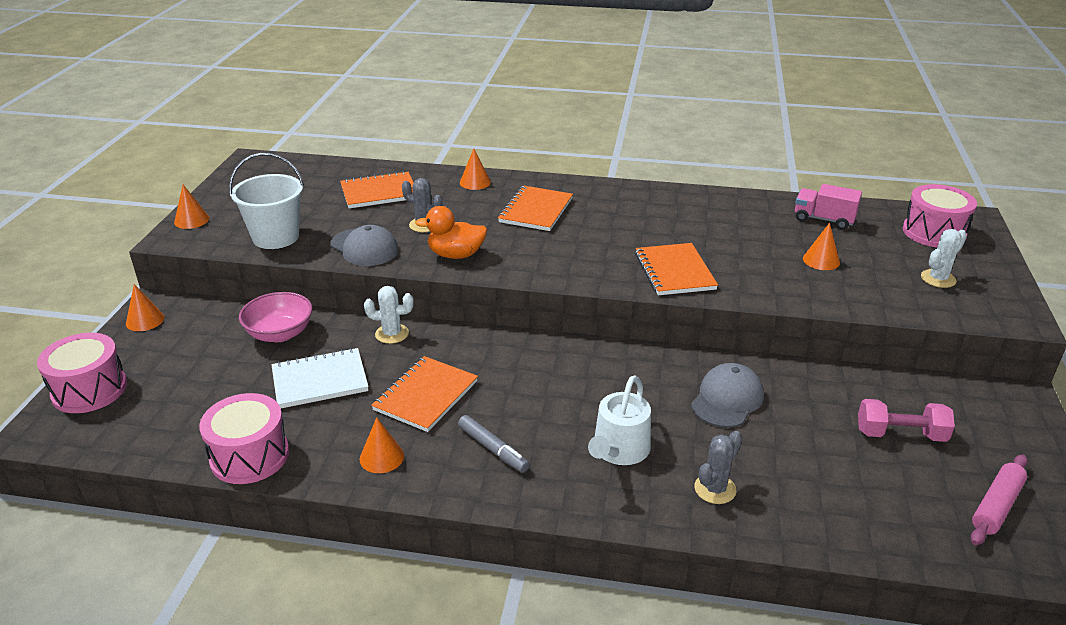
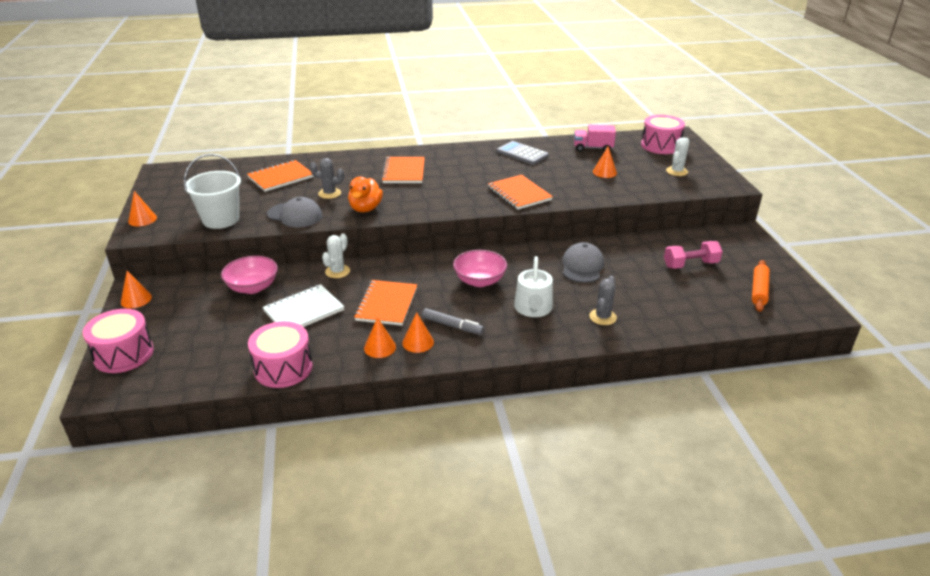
camera: 20 degrees left, 0 degrees up
white cactus [364,286,414,344] -> white cactus turned 45 degrees counterclockwise [322,233,350,278]
orange duck [415,206,487,259] -> orange duck turned 60 degrees counterclockwise [348,177,383,212]
orange cone [460,148,491,190] -> orange cone moved to [402,312,434,353]
pink rolling pin [970,454,1028,545] -> orange rolling pin [752,260,770,312]
none -> pink bowl [453,250,507,287]
none -> grey calculator [496,141,549,165]

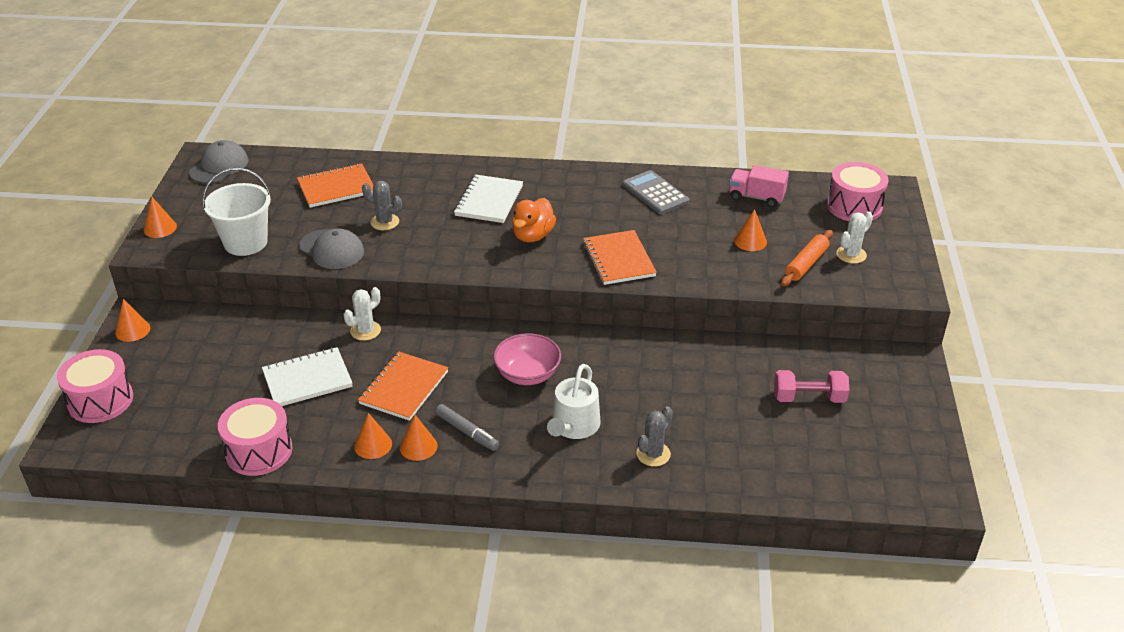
camera: 15 degrees right, 5 degrees up
pink bowl [221,256,278,294] -> none
orange duck [348,177,383,212] -> orange duck moved to [512,198,556,242]
orange notebook [381,157,425,183] -> white notebook [454,174,523,223]
grey cap [562,242,604,283] -> grey cap moved to [189,140,248,184]
orange rolling pin [752,260,770,312] -> orange rolling pin moved to [781,230,833,286]

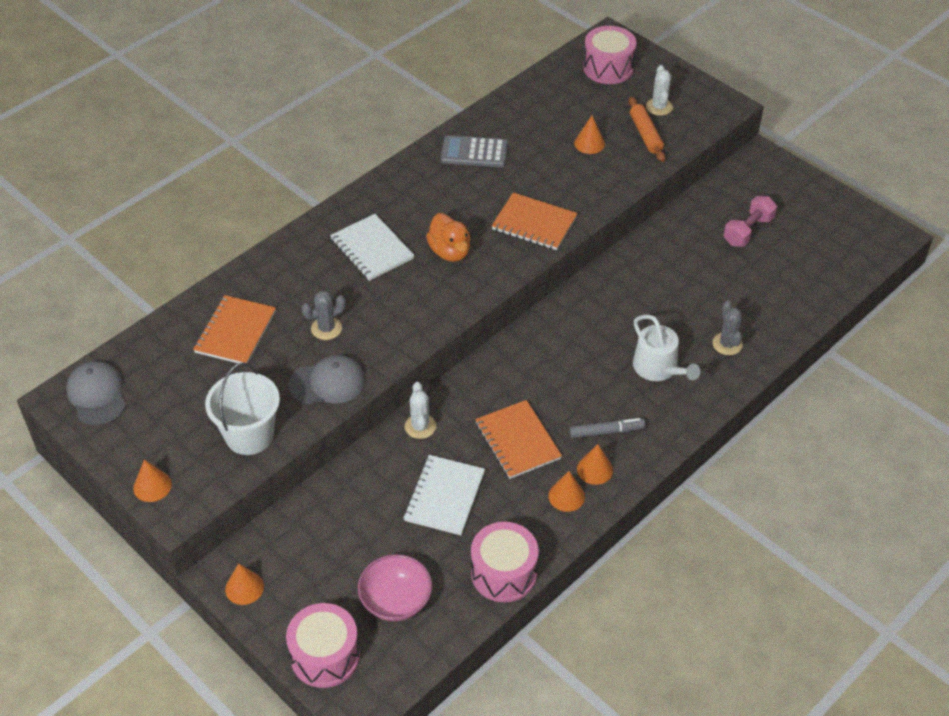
camera: 50 degrees left, 10 degrees up
pink bowl [493,333,561,385] -> pink bowl moved to [358,554,432,621]
pink truck [729,165,789,208] -> none

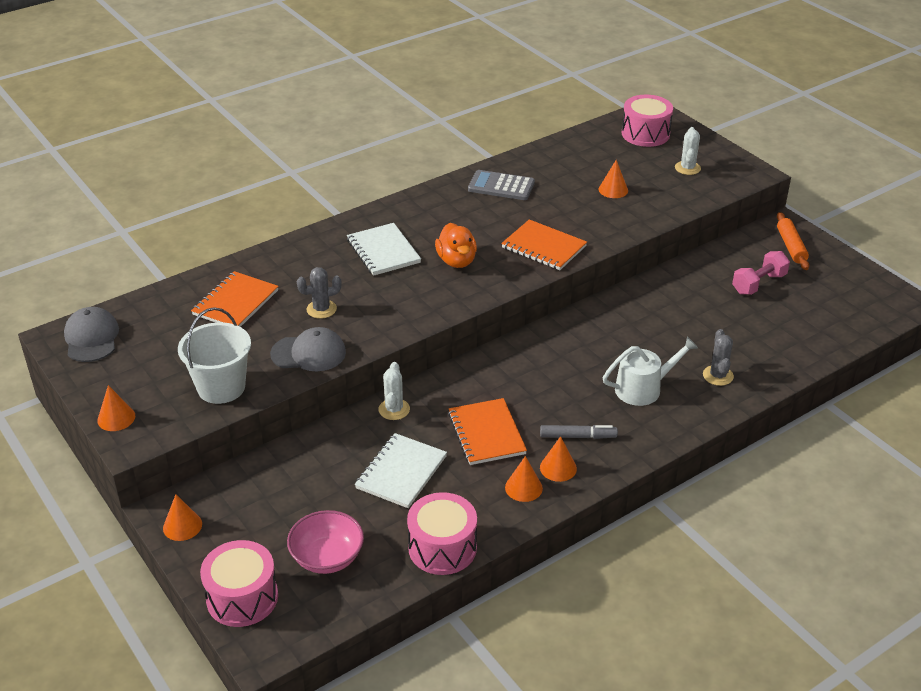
camera: 10 degrees right, 10 degrees down
orange rolling pin [628,97,665,162] -> orange rolling pin moved to [777,212,809,270]
white watering can [633,315,700,381] -> white watering can turned 90 degrees counterclockwise [603,336,698,406]

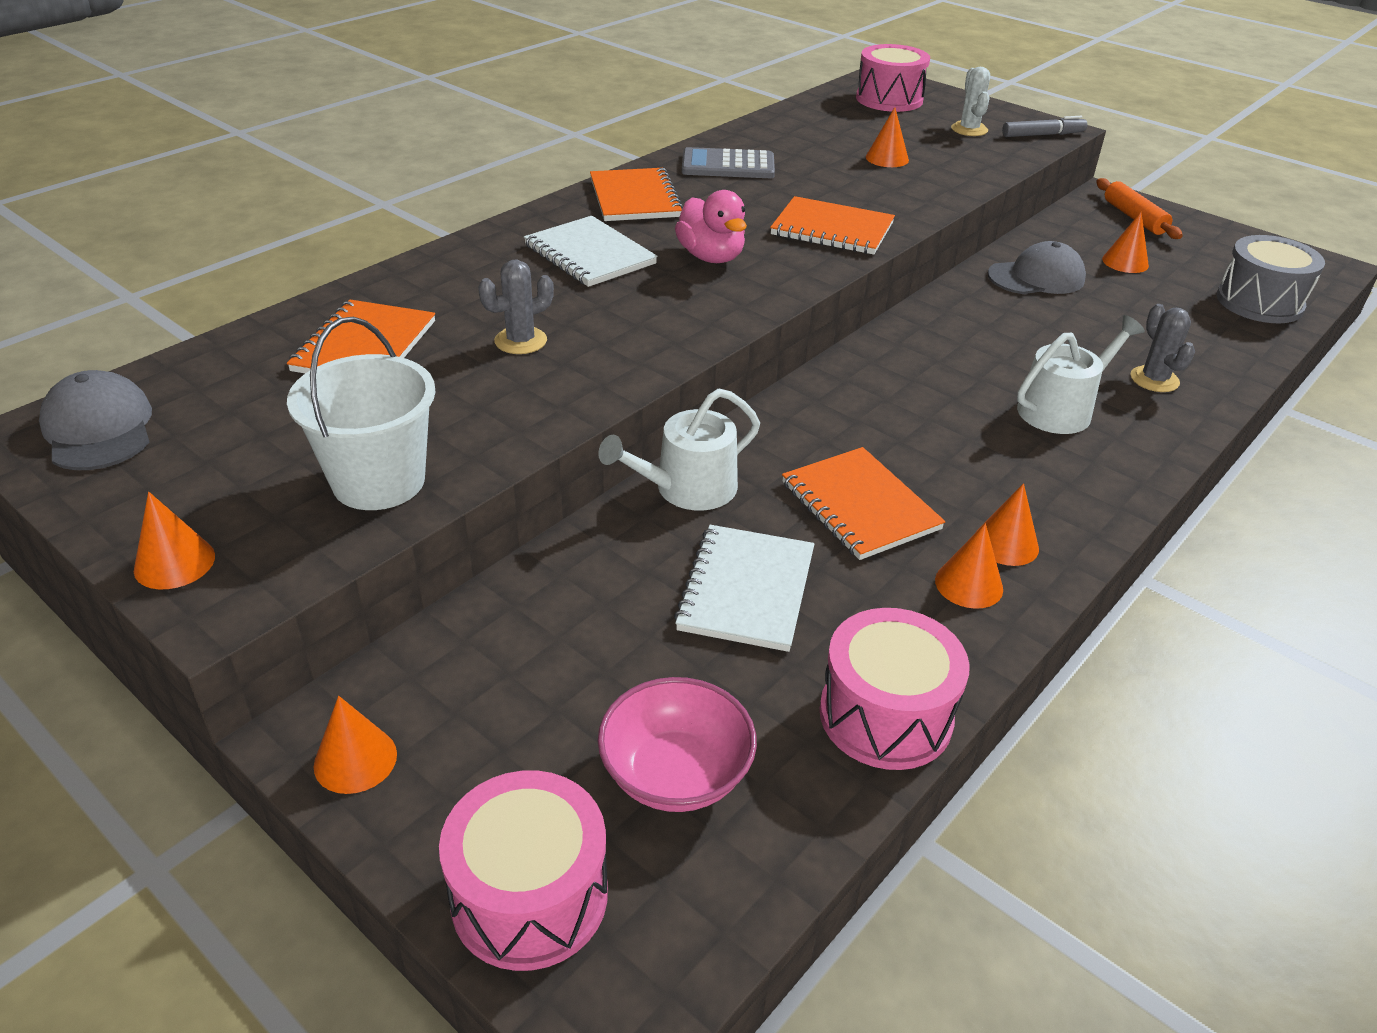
camera: 15 degrees left, 0 degrees up
grey cap [270,327,346,371] -> grey cap moved to [988,241,1086,294]
white cactus [378,362,410,420] -> white watering can [598,388,760,511]
orange duck [435,223,477,268] -> pink duck [675,190,747,263]
grey marker [540,425,618,439] -> grey marker moved to [1002,116,1087,137]
pink dumbbell [732,251,790,295] -> orange cone [1102,212,1149,273]
none -> orange notebook [590,168,683,221]
none -> grey drum [1216,235,1325,323]

